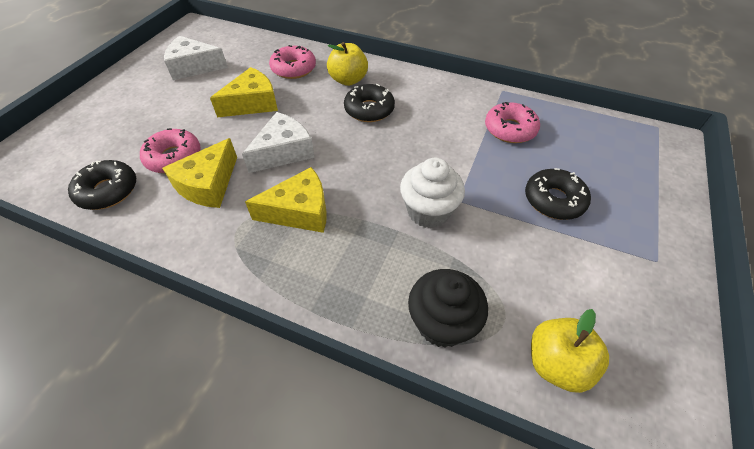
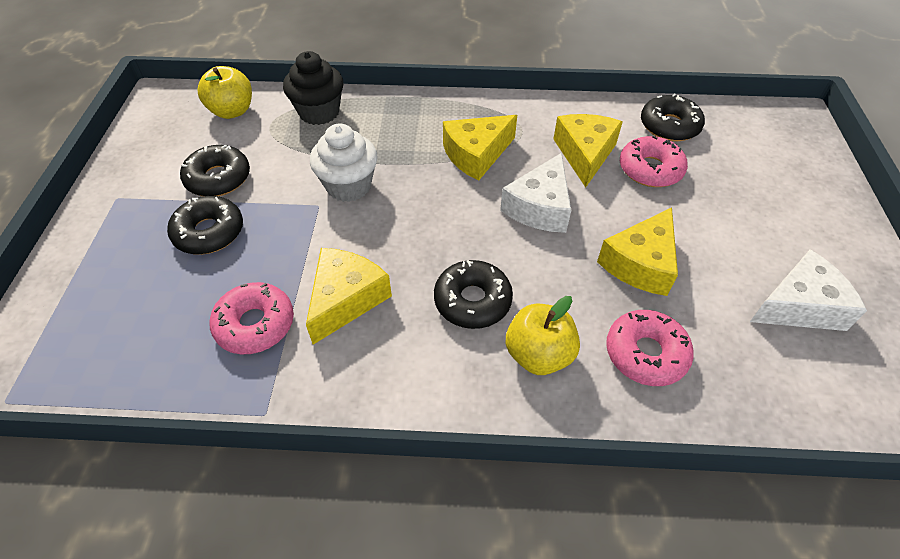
camera: 160 degrees right, 0 degrees up
none -> black donut [180,145,250,196]
none -> yellow cheese [306,248,392,345]

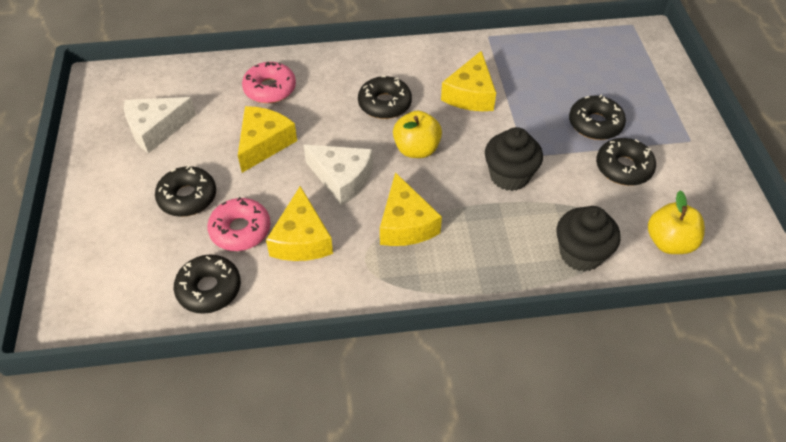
camera: 170 degrees right, 0 degrees up
pink donut [210,282,294,354] -> none
white cupcake [310,123,378,202] -> black cupcake [485,127,543,191]
yellow cheese [443,115,517,181] -> yellow cheese turned 120 degrees clockwise [380,172,442,246]
white cheese [500,153,571,233] -> white cheese turned 105 degrees clockwise [303,145,373,206]
yellow apple [506,296,580,375] -> yellow apple moved to [393,111,442,158]
none -> black donut [155,165,216,217]

